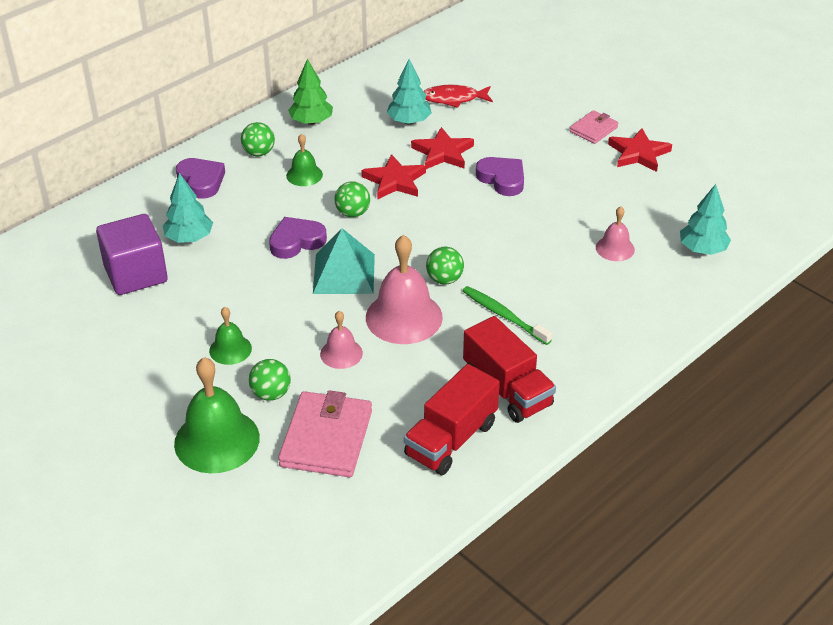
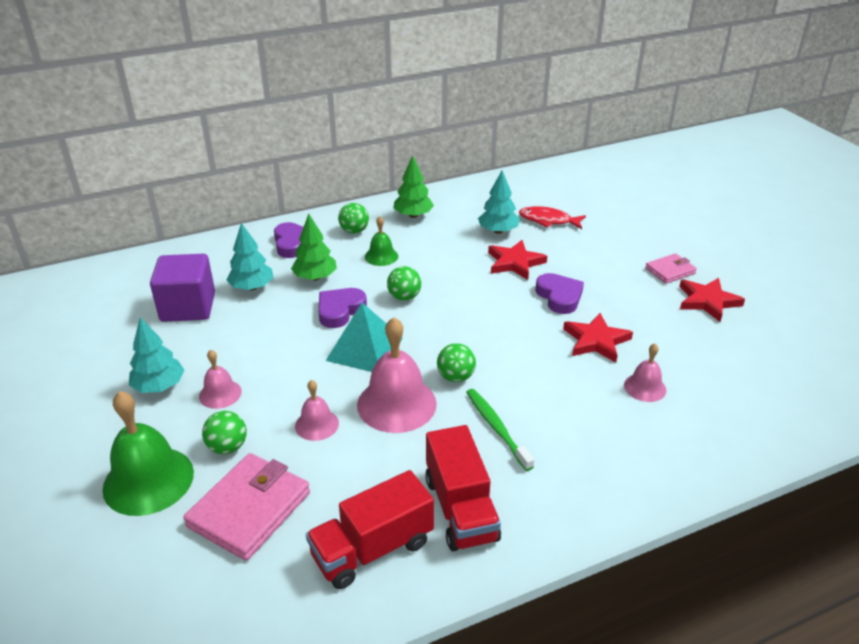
camera: 20 degrees right, 5 degrees down
green bell [209,307,252,365] -> pink bell [199,350,242,409]
purple heart [269,217,327,259] -> purple heart turned 45 degrees counterclockwise [318,288,367,328]
red star [362,154,426,200] -> red star moved to [563,313,633,363]
turquoise tree [680,184,731,255] -> turquoise tree moved to [129,318,185,393]
none -> green tree [291,214,337,281]

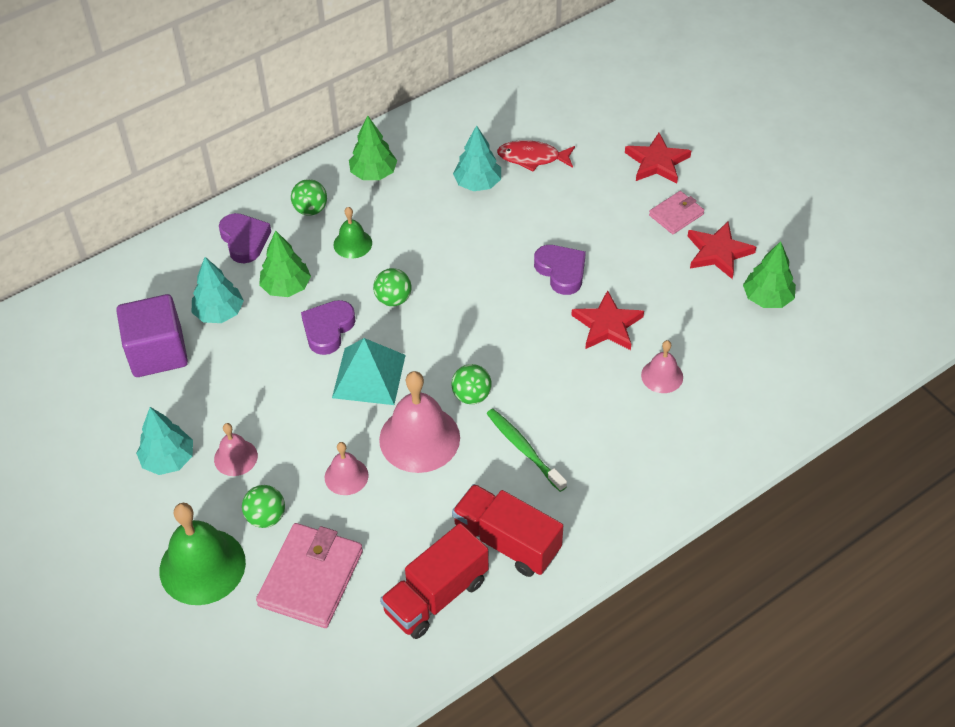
camera: 10 degrees left, 15 degrees up
red truck [425,425,501,551] -> red truck turned 150 degrees clockwise [452,484,563,577]
red star [488,240,547,280] -> red star moved to [625,133,691,184]
none -> green tree [743,241,796,308]

